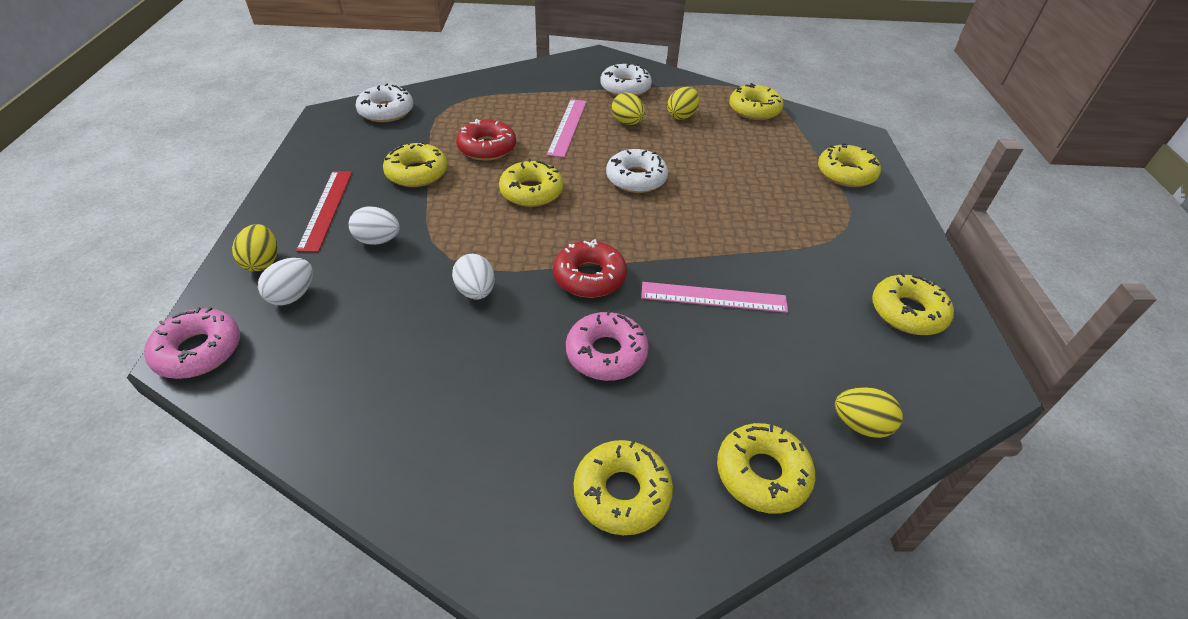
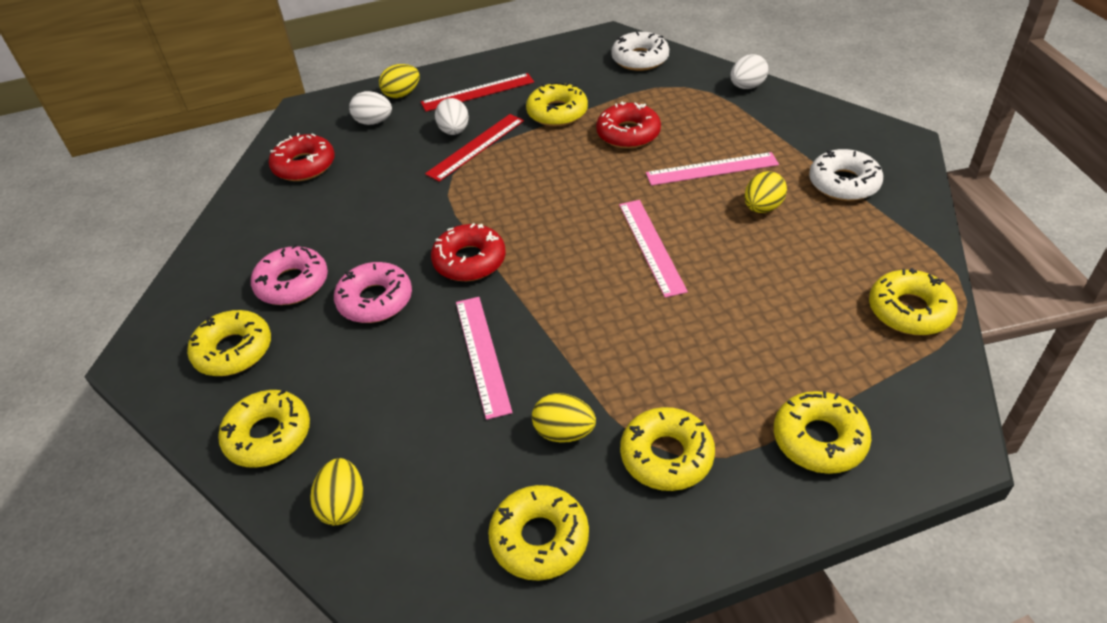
camera: 75 degrees right, 0 degrees up
pink donut [144,307,240,379] -> pink donut moved to [251,244,328,305]
white egg [452,254,495,300] -> white egg moved to [730,54,768,89]
yellow donut [499,159,563,207] -> yellow donut moved to [620,407,715,491]
white donut [606,149,668,193] -> pink ruler [619,200,688,298]
yellow egg [667,87,700,120] -> yellow egg moved to [532,393,596,443]
none -> red donut [269,133,335,181]
none -> red ruler [425,114,524,182]

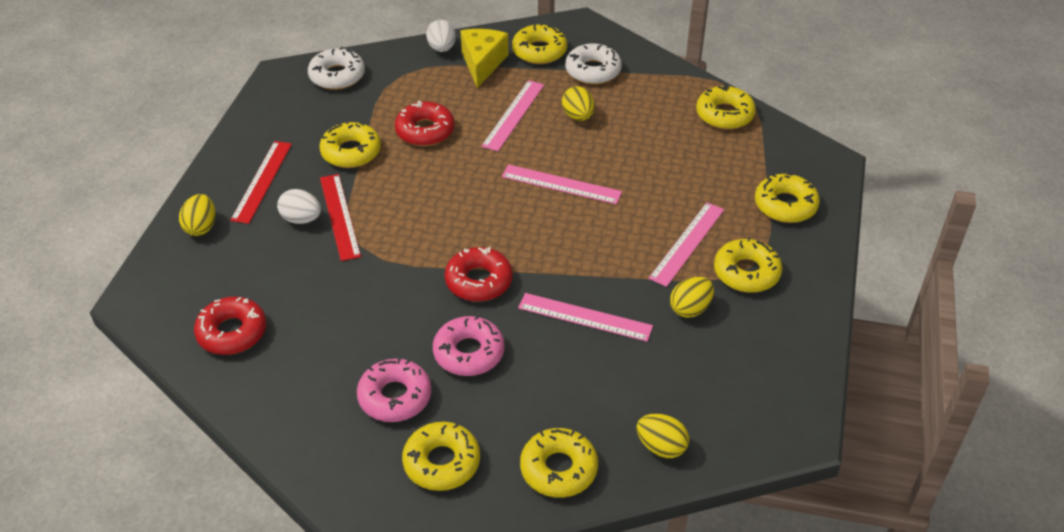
camera: 60 degrees left, 0 degrees up
white egg [349,91,392,125] -> none
yellow donut [488,485,589,581] -> yellow donut moved to [512,23,567,64]
none -> yellow cheese [460,29,508,88]
none -> pink ruler [648,202,724,287]

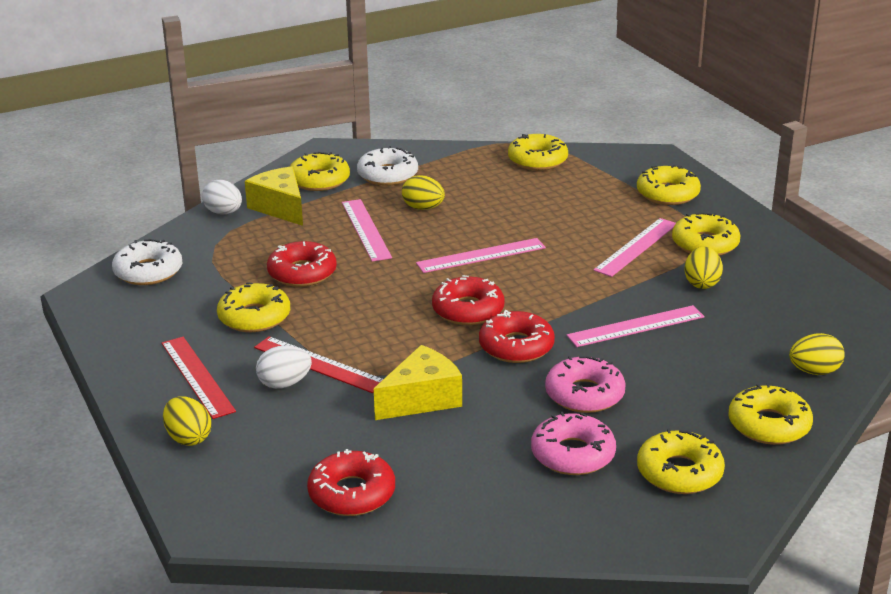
camera: 40 degrees left, 15 degrees down
pink ruler [648,202,724,287] -> pink ruler turned 45 degrees clockwise [593,218,676,277]
none -> yellow cheese [374,345,462,420]
none -> red donut [432,275,505,325]

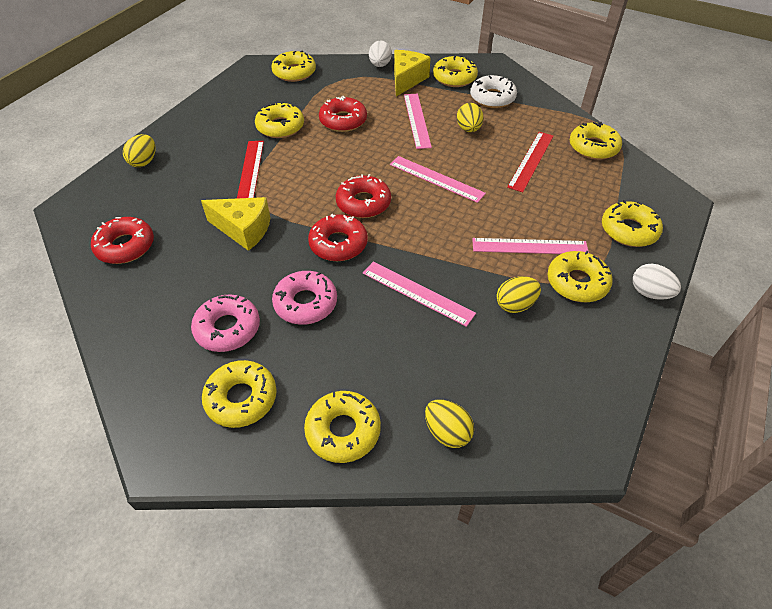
camera: 55 degrees right, 20 degrees up
white donut [112,239,182,285] -> yellow donut [271,50,316,82]
red ruler [162,337,236,419] -> red ruler moved to [507,132,554,192]
white egg [256,346,312,389] -> white egg moved to [633,264,681,300]
pink ruler [342,199,392,262] -> pink ruler turned 45 degrees counterclockwise [404,94,432,149]

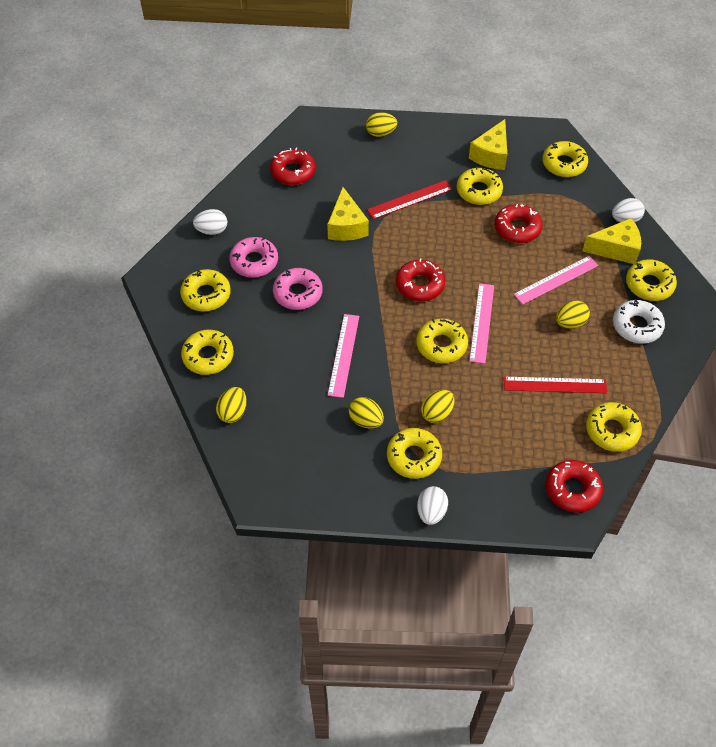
camera: 65 degrees right, 5 degrees up
red donut [308,214,368,261] -> red donut moved to [546,460,603,513]
pink ruler [472,238,589,254] -> yellow egg [421,390,454,423]
yellow donut [602,200,663,247] -> yellow donut moved to [416,319,468,363]
none -> white egg [193,209,227,235]
none -> yellow cheese [469,119,507,170]

